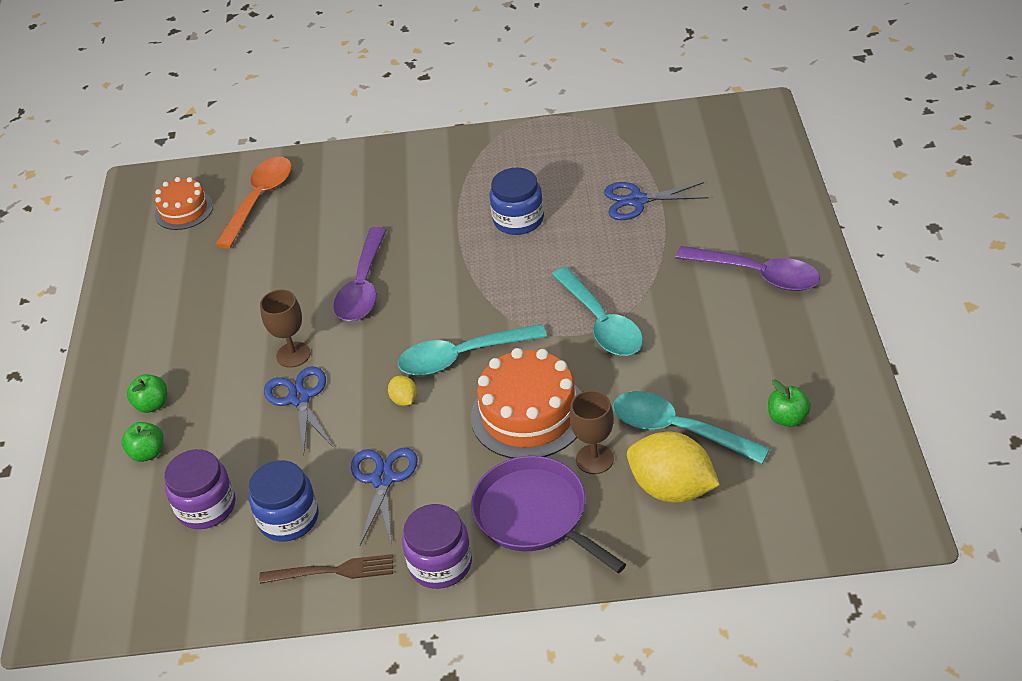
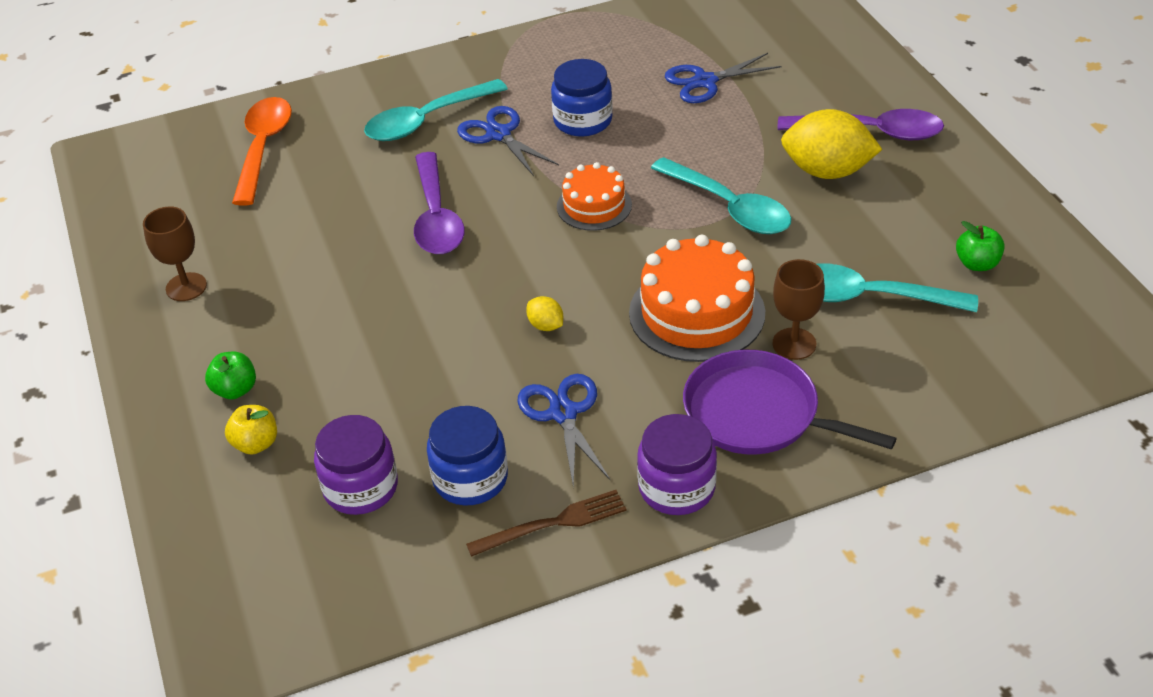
camera: 20 degrees left, 0 degrees up
green apple [122,422,163,462] -> yellow apple [225,405,277,454]
orange cake [155,177,213,230] -> orange cake moved to [557,162,632,231]
brown goblet [260,289,311,368] -> brown goblet moved to [143,206,207,301]
blue scissors [264,367,333,454] -> blue scissors moved to [457,106,559,176]
turquoise spoon [398,324,547,376] -> turquoise spoon moved to [364,79,508,141]
yellow lemon [627,432,720,503] -> yellow lemon moved to [781,109,882,179]

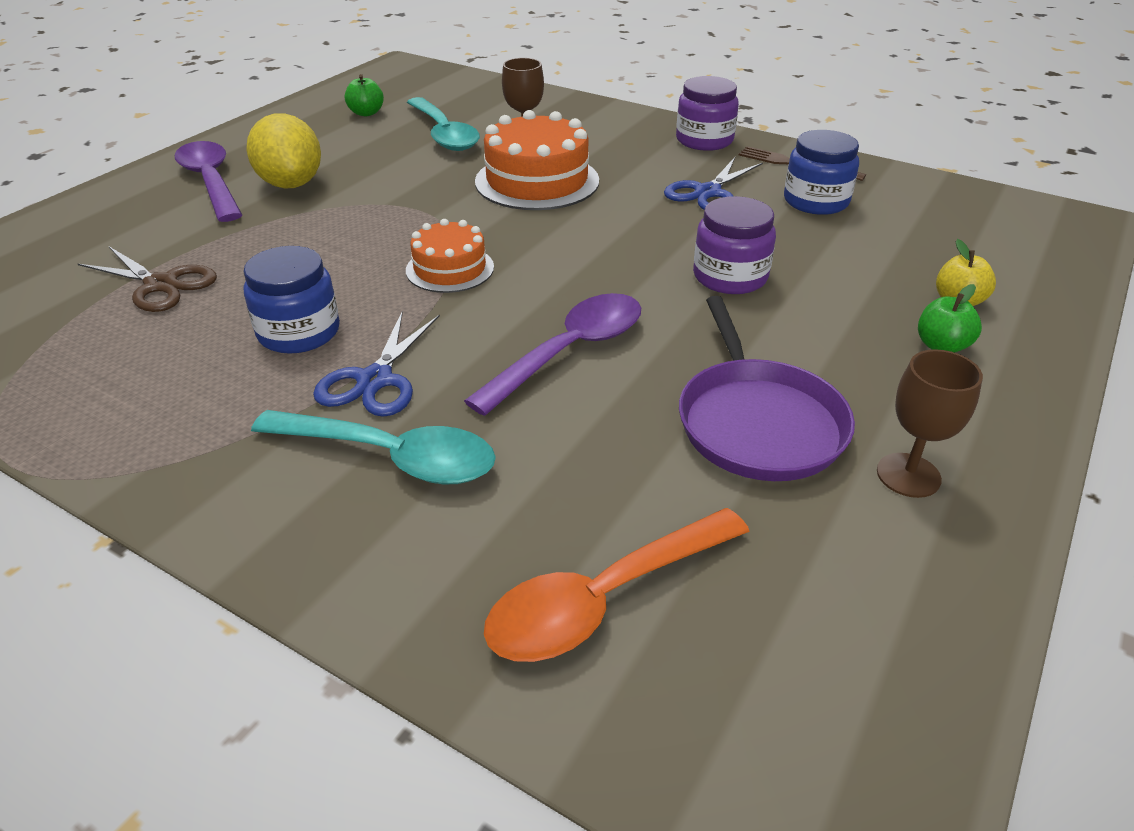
camera: 130 degrees left, 5 degrees down
purple jar [314,415,398,515] -> purple jar moved to [693,196,776,294]
yellow lemon [526,296,563,331] -> none
turquoise spoon [651,157,792,234] -> none
blue scissors [665,53,782,103] -> brown scissors [78,247,217,312]
purple pan [683,350,897,455] -> purple pan moved to [679,296,855,481]

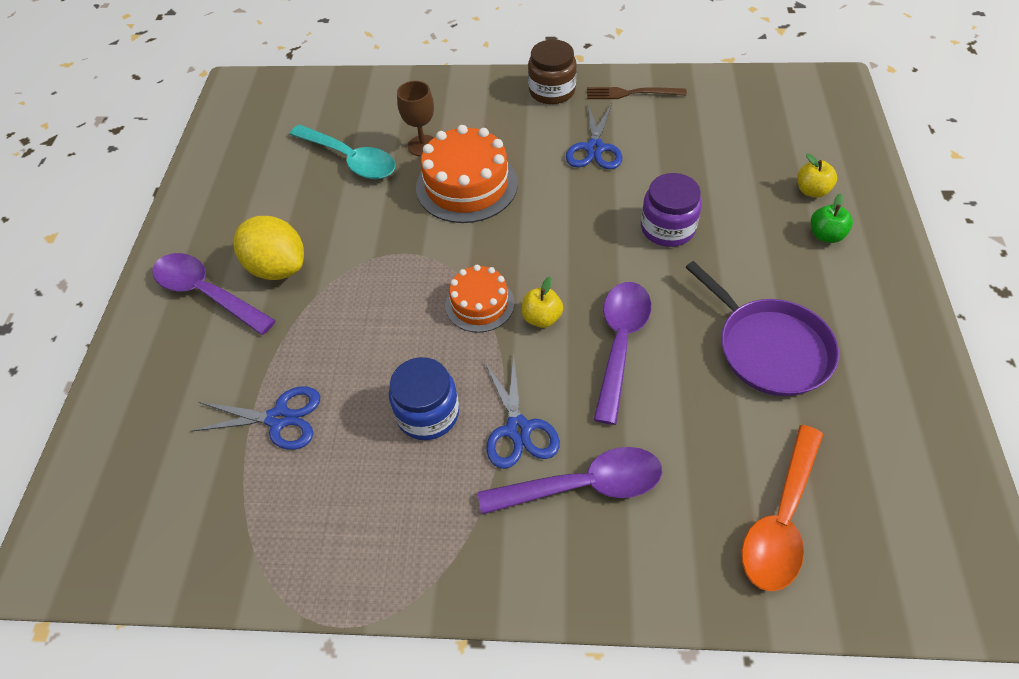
camera: 25 degrees left, 15 degrees up
brown scissors [78,247,217,312] -> blue scissors [191,387,320,450]
turquoise spoon [251,410,496,484] -> purple spoon [478,447,662,514]
green apple [345,74,384,116] -> none
purple jar [676,76,739,151] -> brown jar [528,39,577,104]
blue jar [784,130,859,215] -> none
brown goblet [877,349,983,498] -> none
none -> yellow apple [522,277,563,328]

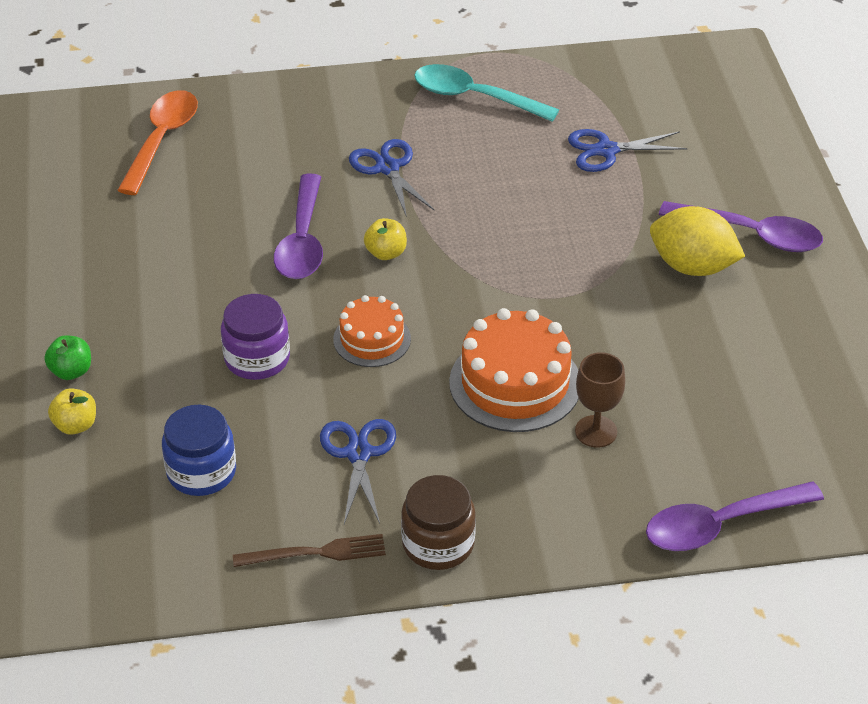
camera: 165 degrees right, 10 degrees down
turquoise spoon [289,124,396,179] -> turquoise spoon moved to [414,64,559,122]
blue jar [389,357,459,440] -> blue jar moved to [162,404,236,496]
orange cake [445,265,515,333] -> orange cake moved to [333,295,411,367]
purple spoon [478,447,662,514] -> purple spoon moved to [646,482,824,551]
purple pan [686,261,839,396] -> none

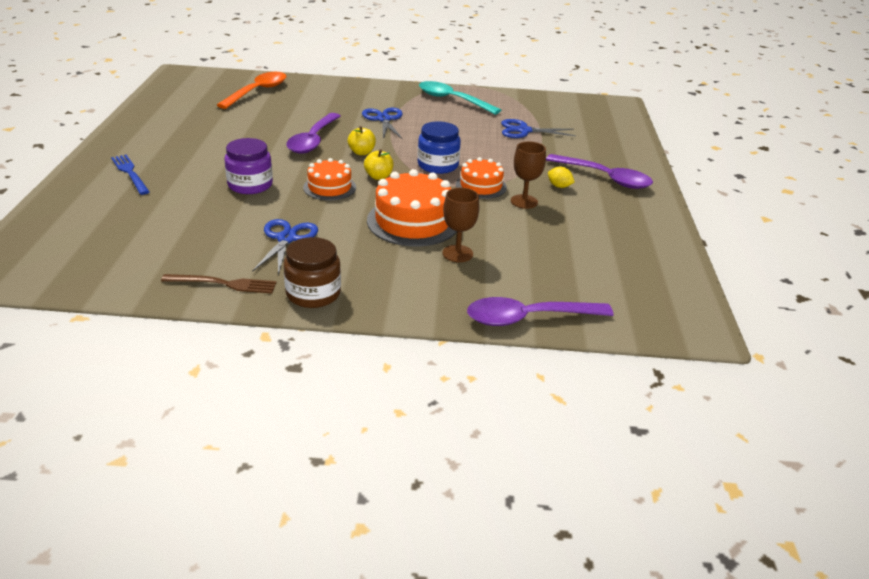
camera: 10 degrees right, 10 degrees down
green apple [44,335,91,380] -> blue fork [111,155,150,195]
yellow apple [48,388,96,435] -> yellow apple moved to [364,149,394,180]
blue jar [162,404,236,496] -> blue jar moved to [418,121,461,174]
yellow lemon [650,206,745,276] -> yellow lemon [548,167,574,188], size x0.45
none -> orange cake [456,157,507,199]
none -> brown goblet [511,141,546,209]

